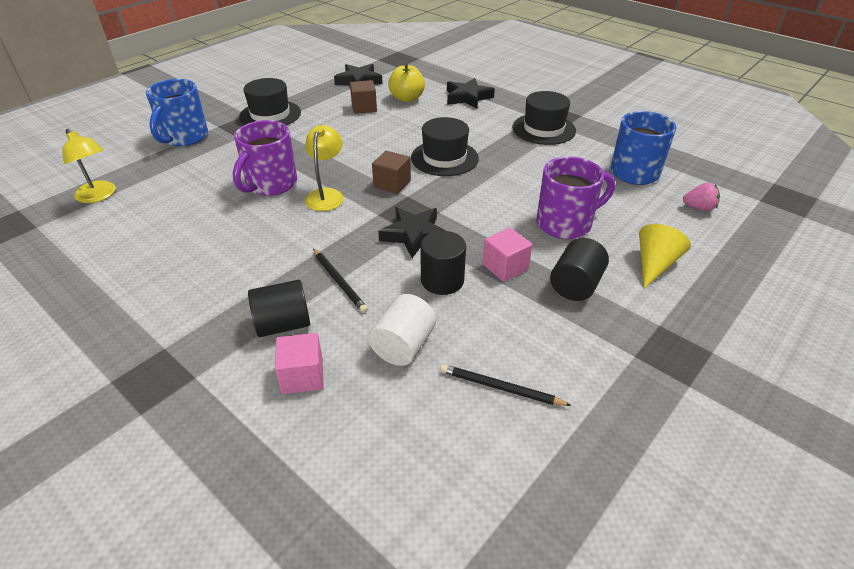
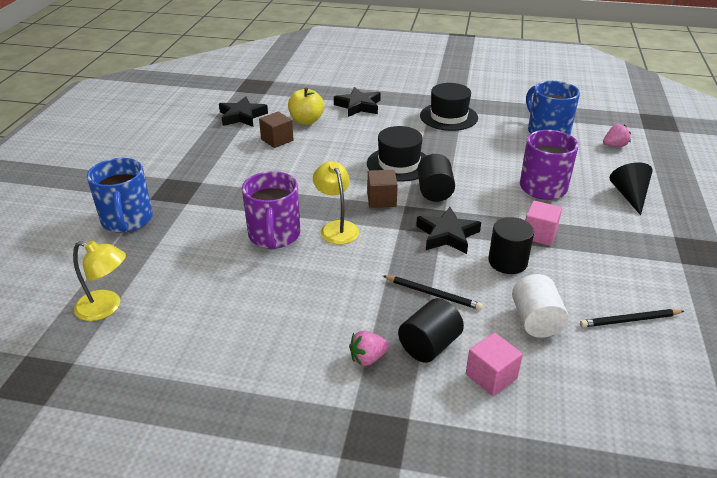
camera: 30 degrees left, 5 degrees down
black hat [239,78,301,125] -> none
black cylinder [550,238,609,301] -> black cylinder moved to [417,154,455,202]
yellow cone [639,224,691,288] -> black cone [610,163,653,215]
none -> pink strawberry [349,331,389,366]

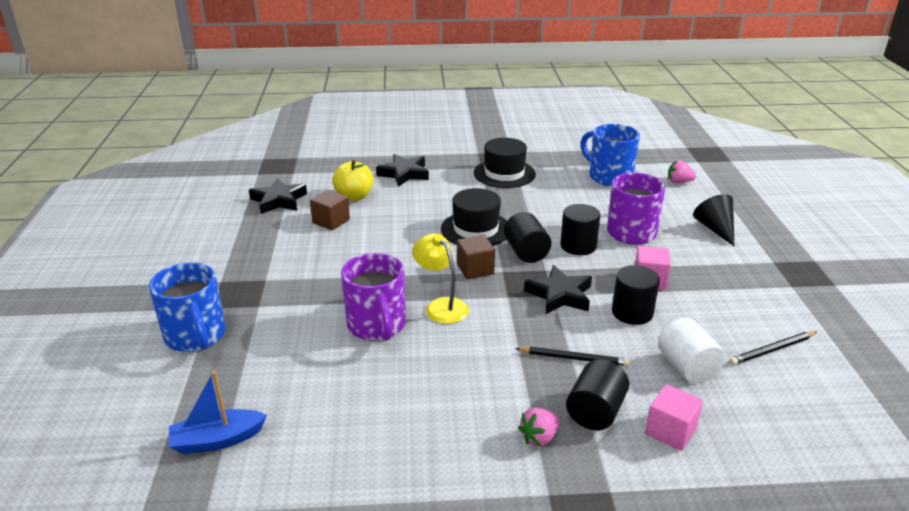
camera: 15 degrees left, 5 degrees down
yellow lamp [73,240,126,321] -> blue boat [169,371,267,454]
pink strawberry [603,124,631,147] -> pink strawberry turned 135 degrees counterclockwise [668,160,696,183]
none -> black cylinder [560,204,601,255]

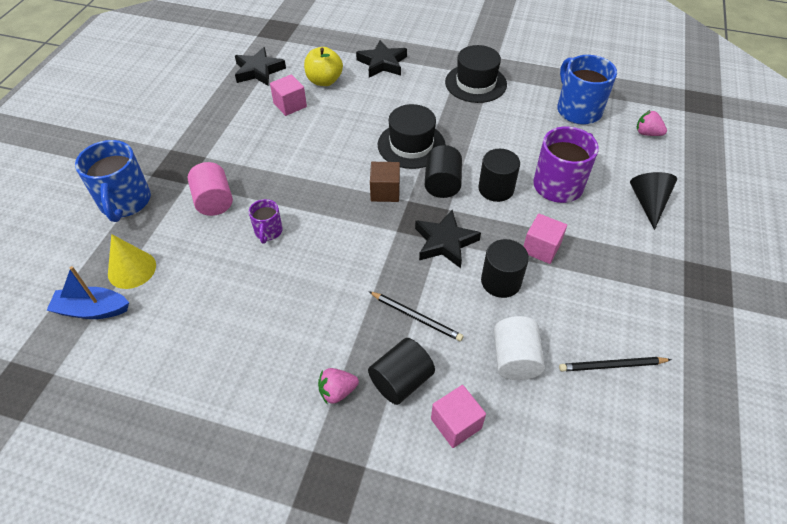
camera: 20 degrees right, 20 degrees up
brown cube [310,190,350,231] -> pink cube [270,74,307,116]
purple mug [341,253,406,341] -> purple mug [249,199,283,244], size x0.53
yellow lamp [412,233,469,324] -> none
none -> yellow cone [108,234,156,289]
none -> pink cylinder [188,162,233,216]

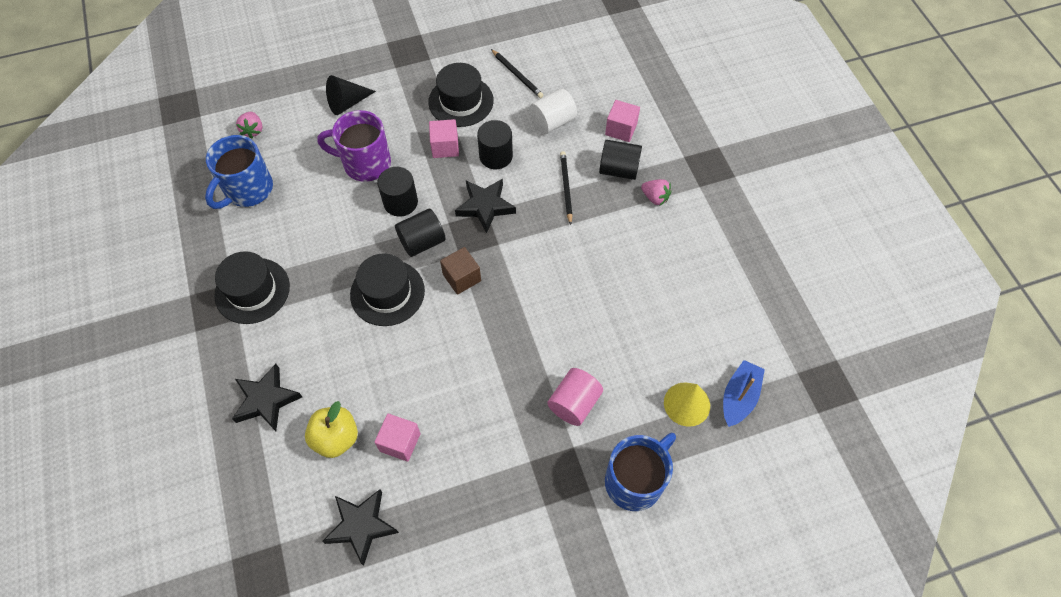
camera: 125 degrees left, 10 degrees up
blue boat [47,266,129,319] -> blue boat turned 120 degrees counterclockwise [723,360,765,427]
purple mug [249,199,283,244] -> none
none -> black hat [428,63,494,127]

